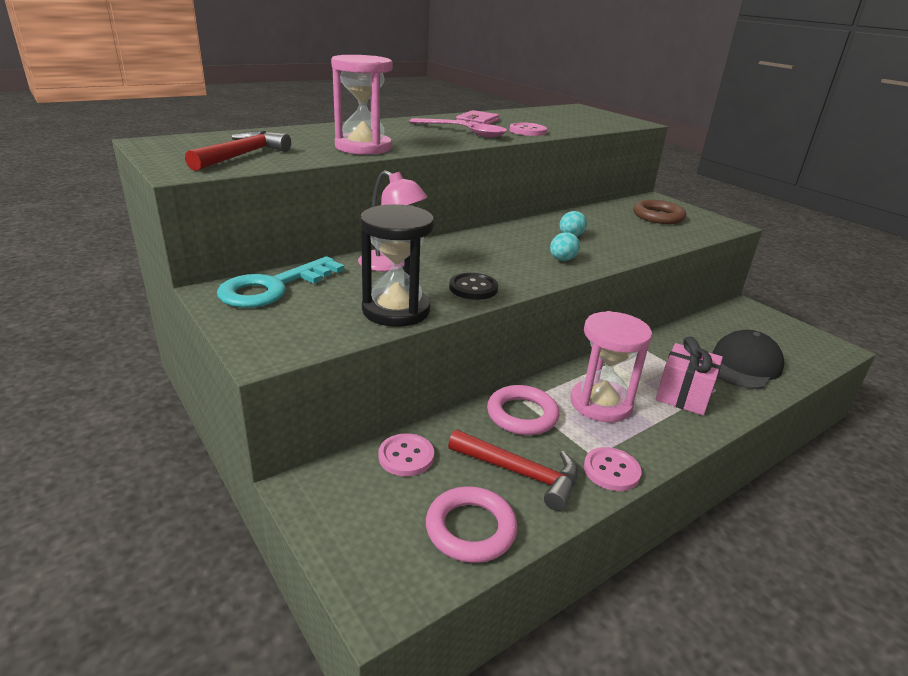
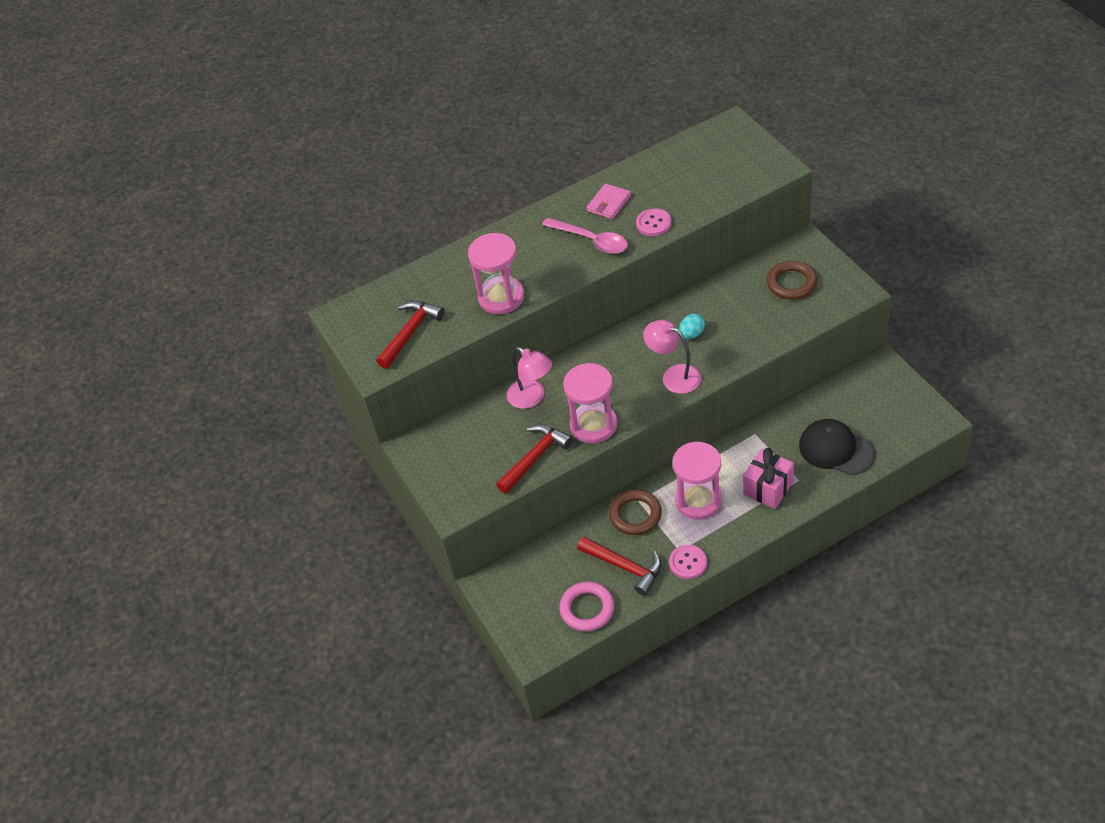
camera: 15 degrees right, 20 degrees up
turquoise key [217,256,344,308] -> none
black hourglass [360,204,434,327] -> red hammer [496,424,573,494]
pink button [378,433,434,476] -> none
black button [449,273,498,300] -> pink hourglass [563,363,617,444]
pink ring [487,385,559,435] -> brown ring [609,489,662,535]
turquoise egg [550,232,580,261] -> pink lamp [643,320,701,394]
black cap [712,330,784,389] -> black cap turned 105 degrees counterclockwise [799,419,875,475]

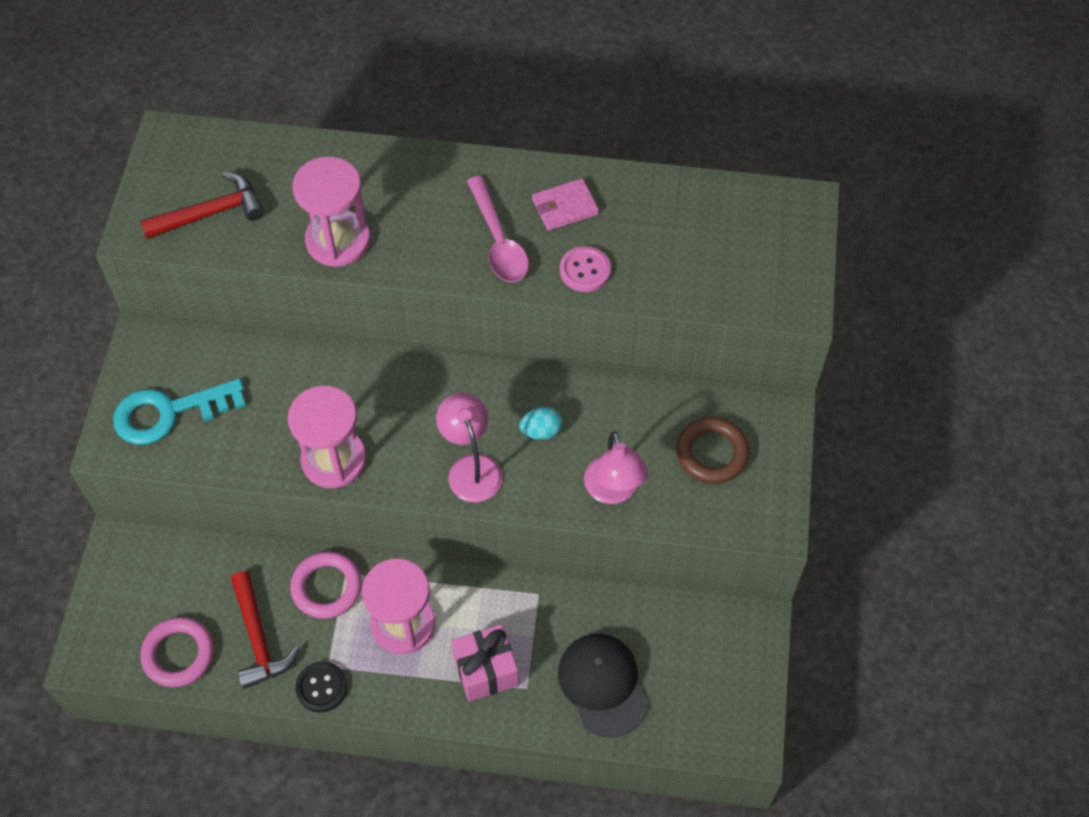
camera: 30 degrees right, 10 degrees up
red hammer [496,424,573,494] -> none
pink lamp [507,347,552,409] -> pink lamp moved to [584,431,648,504]
brown ring [609,489,662,535] -> pink ring [290,551,362,619]
pink button [669,545,707,579] -> black button [296,661,347,712]
none -> turquoise key [113,379,246,445]

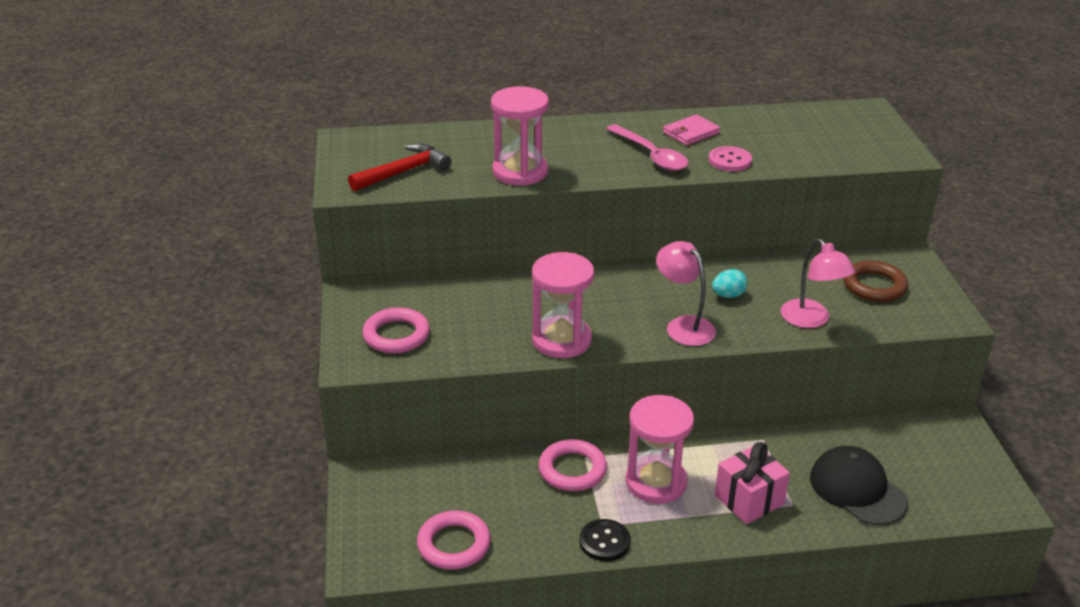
camera: 15 degrees left, 25 degrees down
turquoise key [113,379,246,445] -> pink ring [362,307,430,353]
red hammer [231,571,299,689] -> none

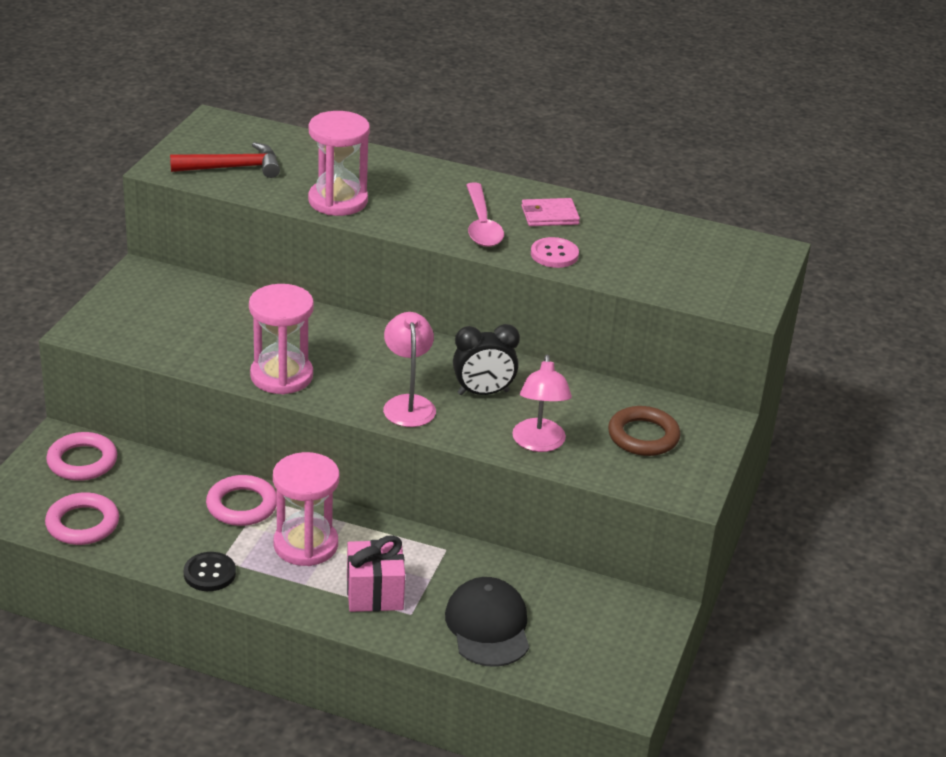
camera: 25 degrees right, 0 degrees up
pink ring [362,307,430,353] -> pink ring moved to [46,432,117,481]
turquoise egg [712,269,748,298] -> black clock [453,324,520,395]

